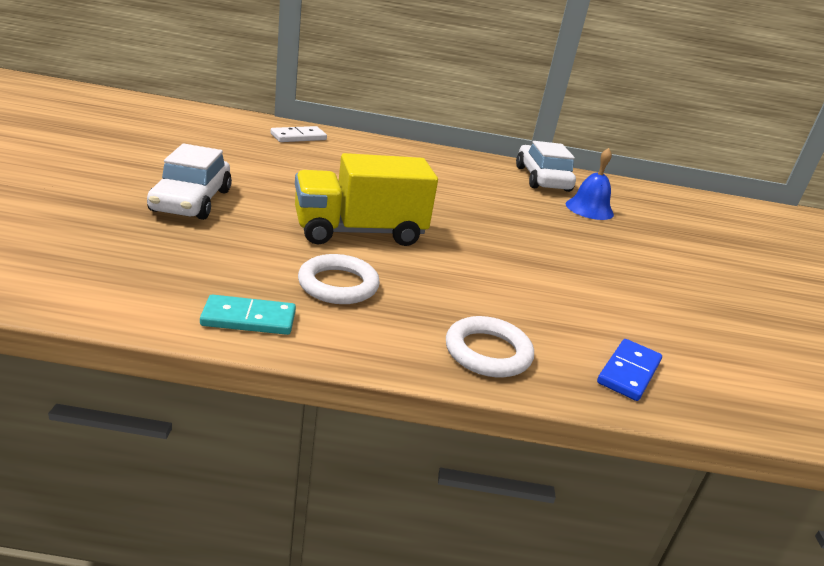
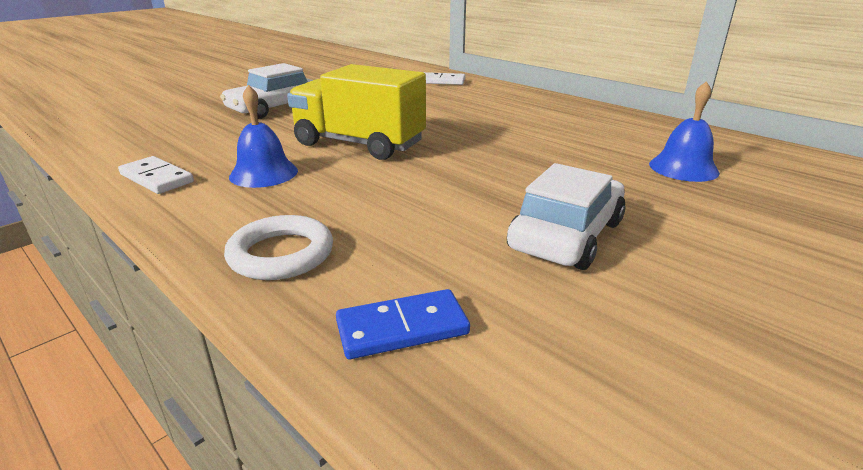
camera: 45 degrees right, 0 degrees up
turquoise domino [200,294,296,335] -> white domino [118,156,194,194]
white ring [298,254,380,304] -> blue bell [229,85,298,188]
white car [516,141,576,192] -> white car moved to [507,163,626,270]

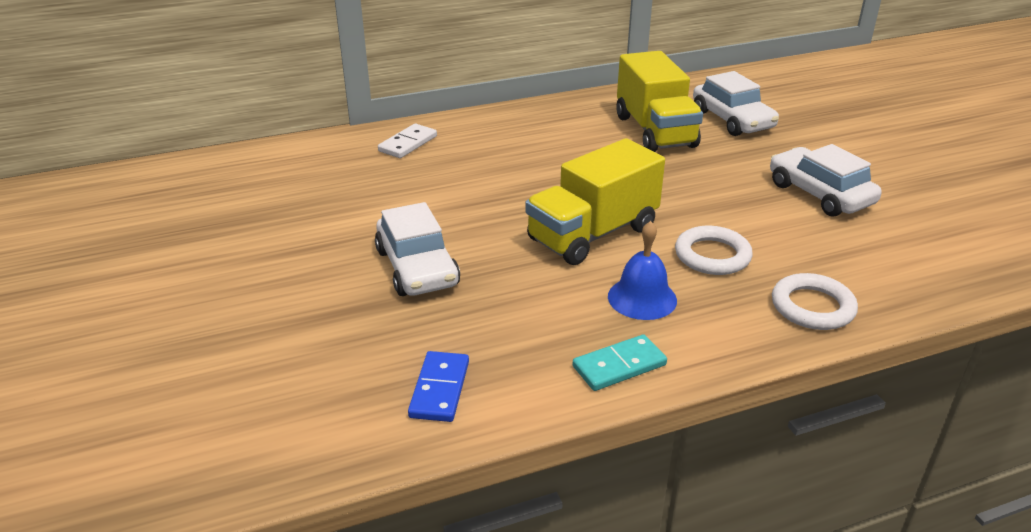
camera: 65 degrees left, 5 degrees up
white domino [118,156,194,194] -> turquoise domino [573,334,667,391]
blue domino [336,289,470,359] -> blue domino moved to [408,351,469,422]
blue bell [649,81,720,182] -> white car [693,71,779,136]
none -> yellow truck [617,51,703,152]
none -> white ring [675,226,753,275]

